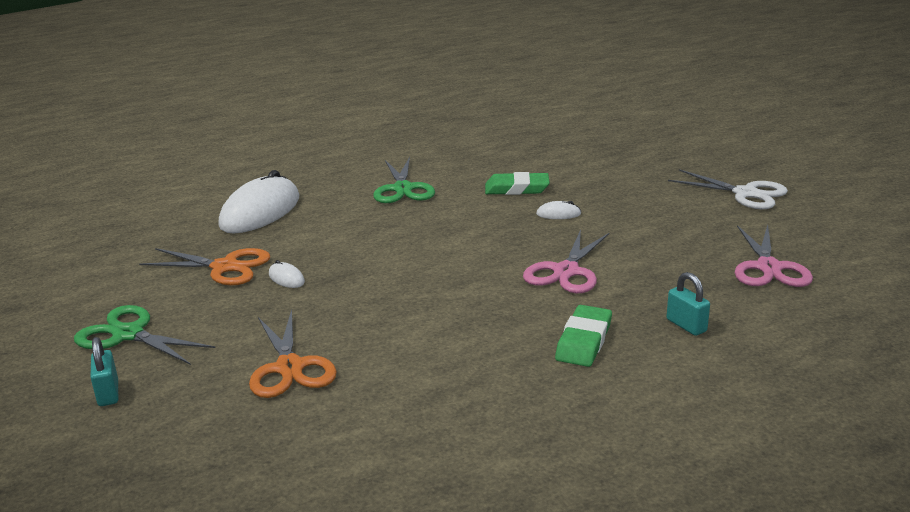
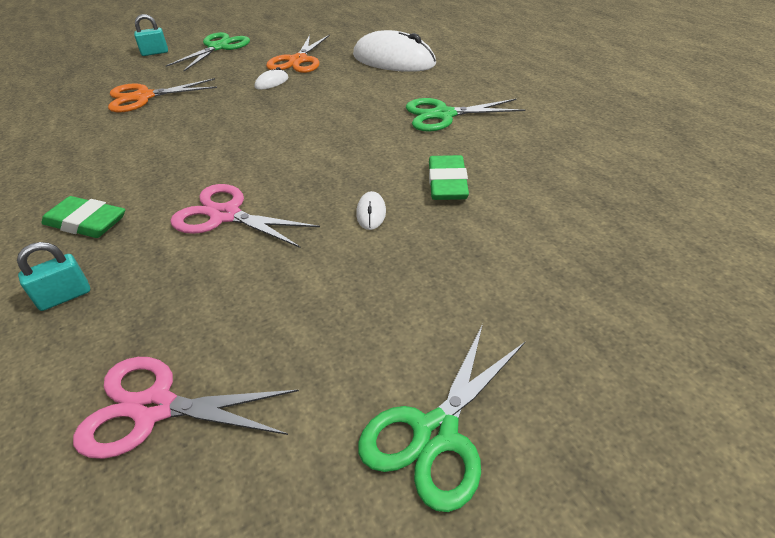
camera: 90 degrees right, 15 degrees up
white scissors [668,169,788,209] -> green scissors [358,324,525,512]

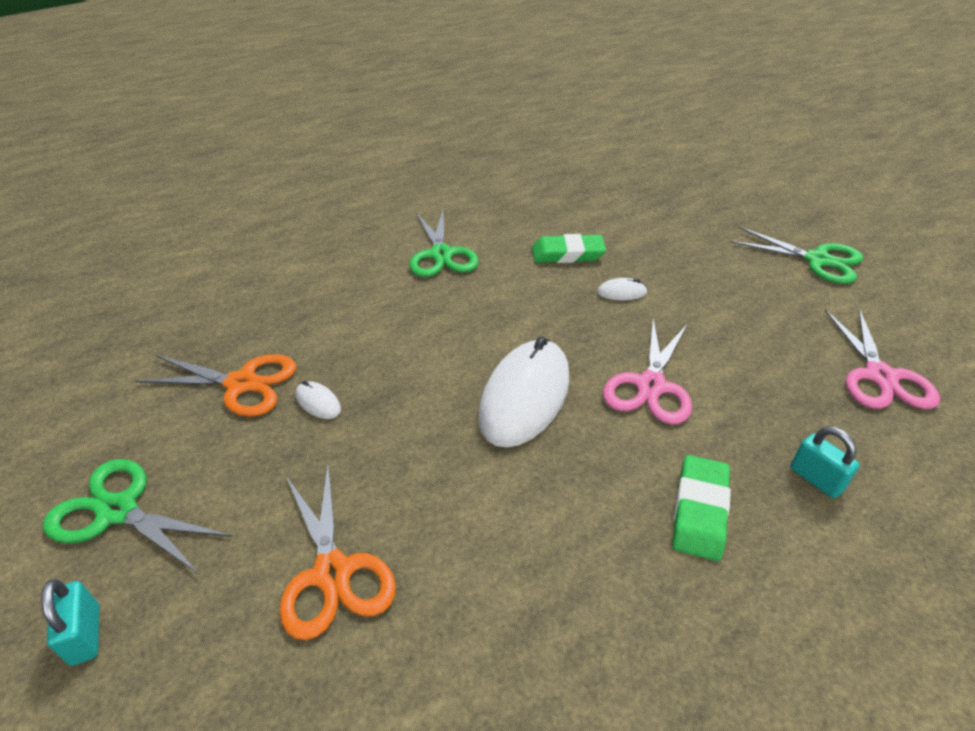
camera: 95 degrees left, 0 degrees up
white mouse [353,30,436,72] -> white mouse moved to [478,336,570,448]

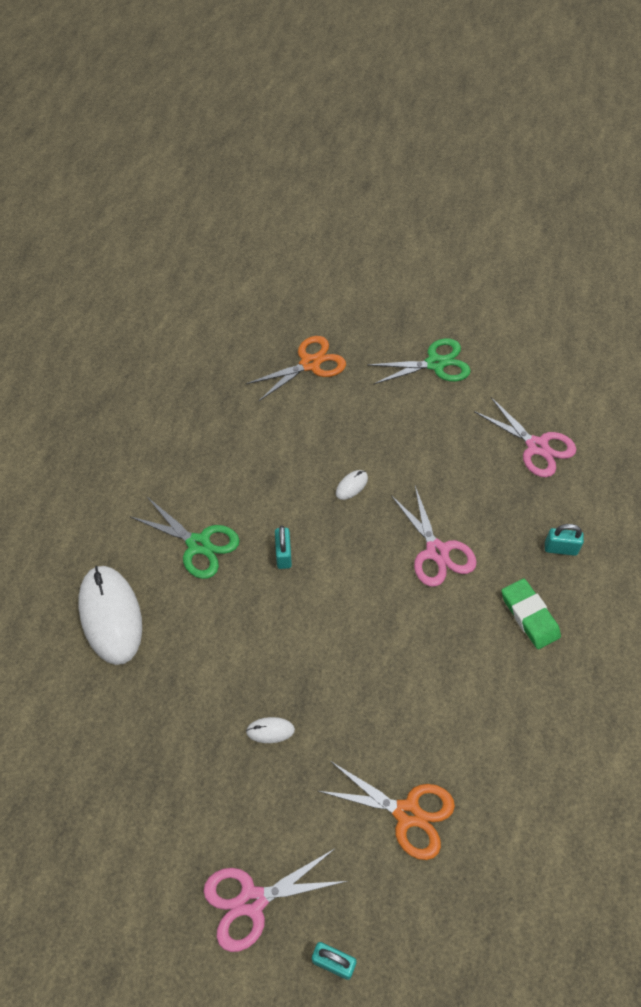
camera: 45 degrees left, 15 degrees up
green scissors [43,459,233,574] -> pink scissors [204,848,347,952]
orange scissors [135,354,296,417] -> orange scissors moved to [246,336,346,401]
white mouse [478,336,570,448] -> white mouse moved to [78,566,142,665]
green eraser [532,234,606,263] -> none
none -> turquoise padlock [275,525,292,569]

